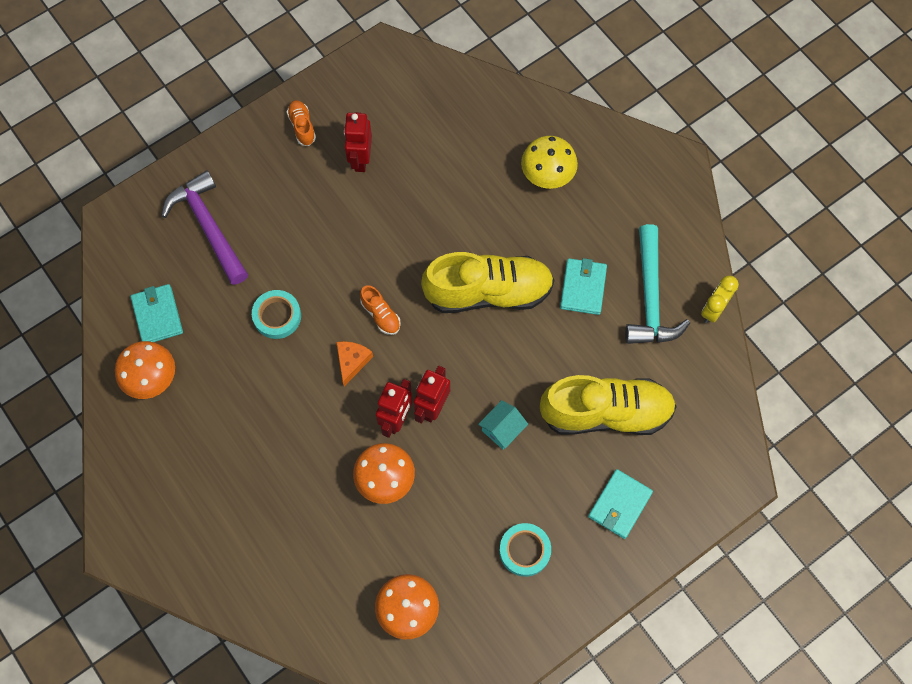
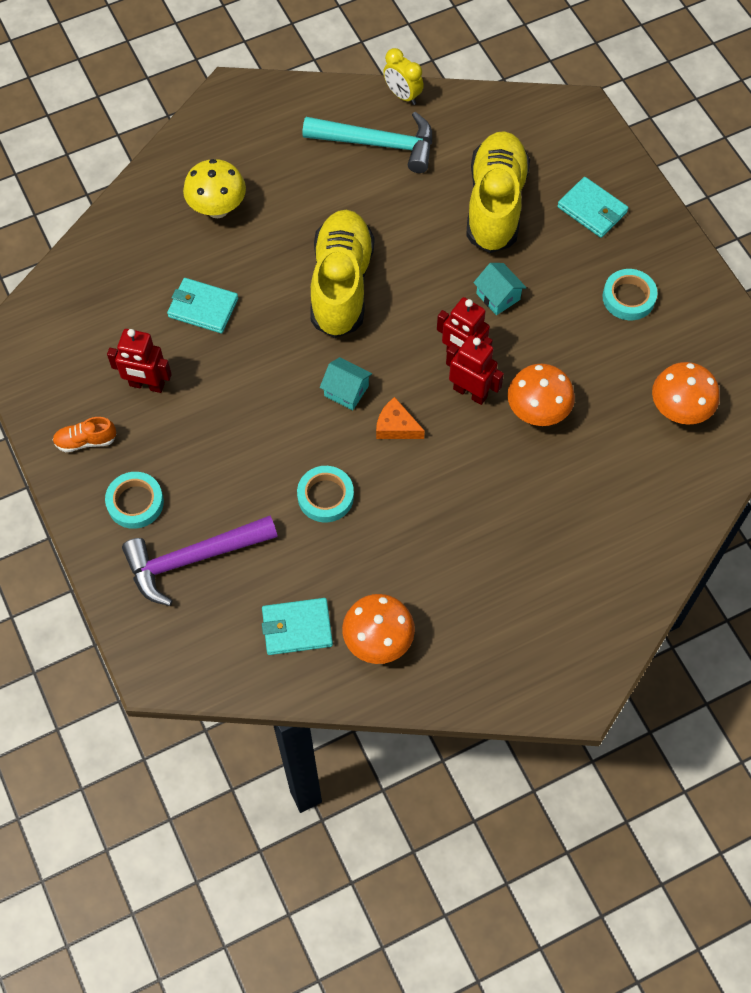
camera: 80 degrees left, 5 degrees down
orange shoe [360,285,401,335] -> turquoise house [320,357,372,410]
turquoise wallet [560,258,607,315] -> turquoise wallet moved to [167,278,238,333]
none -> turquoise tape [105,472,164,529]

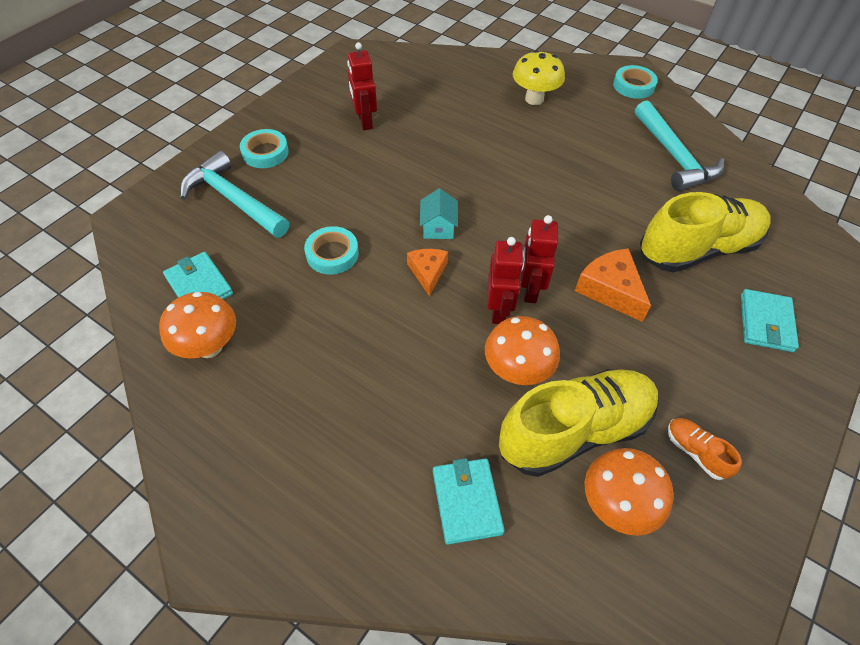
camera: 60 degrees right, 10 degrees down
orange shoe [53,417,116,452] -> orange shoe moved to [668,418,742,480]
purple hammer [122,516,278,606] -> turquoise hammer [180,151,289,238]
turquoise wallet [167,278,238,333] -> turquoise wallet moved to [433,458,504,545]
yellow shoe [310,210,374,338] -> yellow shoe moved to [499,369,659,477]
yellow clock [383,48,424,105] -> none
turquoise house [473,263,527,315] -> orange cheese [575,248,651,322]
turquoise tape [603,269,657,320] -> turquoise tape moved to [613,65,658,99]

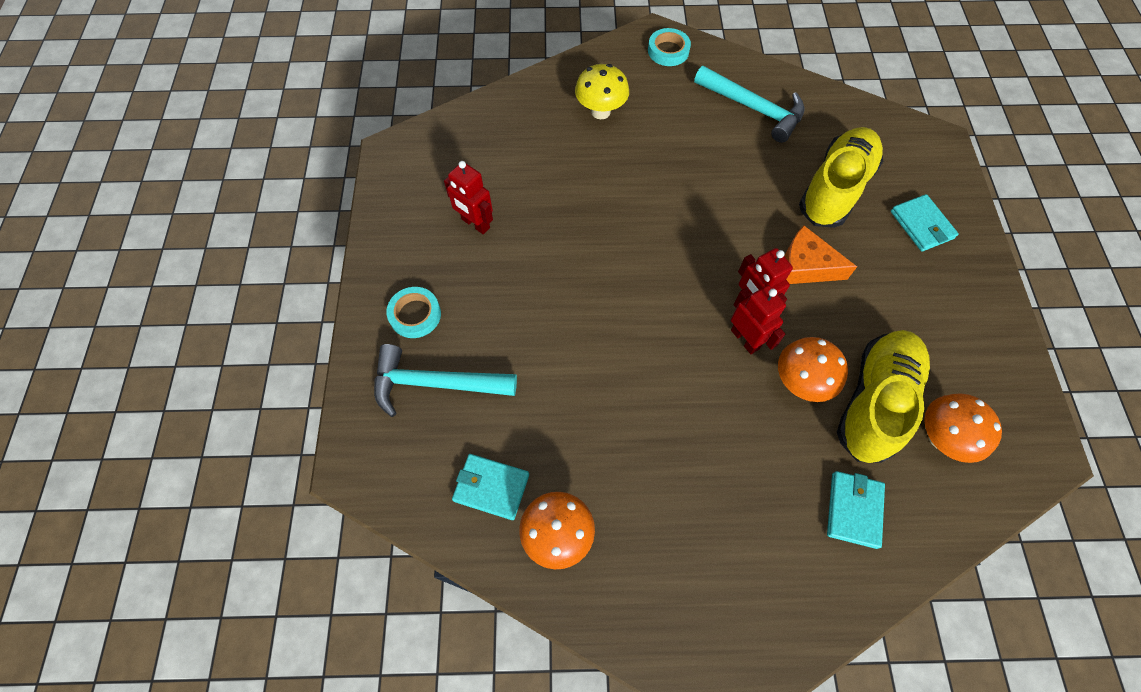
camera: 35 degrees left, 10 degrees up
turquoise tape [304,226,359,275] -> none
orange cheese [407,249,448,296] -> none
turquoise house [420,188,458,239] -> none
turquoise wallet [433,458,504,545] -> turquoise wallet turned 60 degrees clockwise [827,471,885,549]
orange shoe [668,418,742,480] -> none

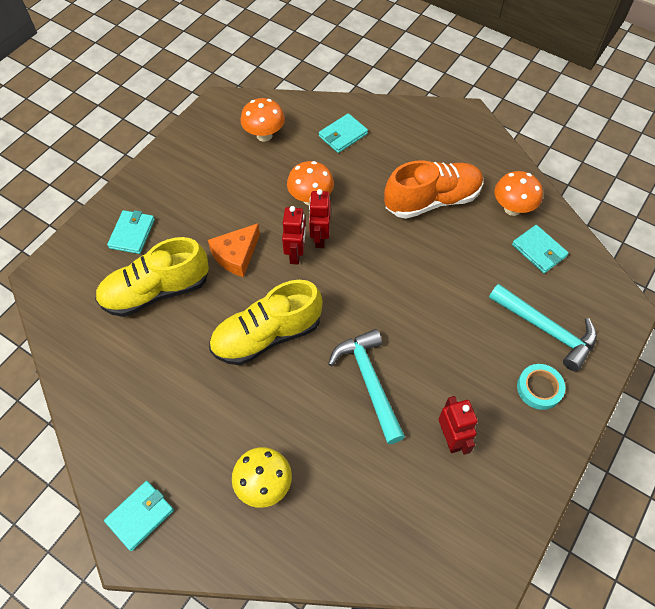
camera: 145 degrees left, 5 degrees down
turquoise tape [648,28,691,66] -> turquoise wallet [104,481,174,551]
turquoise hammer [694,66,805,143] -> turquoise hammer moved to [328,329,405,444]
orange cheese [784,226,857,284] -> orange cheese turned 75 degrees clockwise [208,223,260,277]
yellow shoe [837,330,931,463] -> yellow shoe moved to [209,280,323,365]
none -> orange shoe [384,160,483,219]

